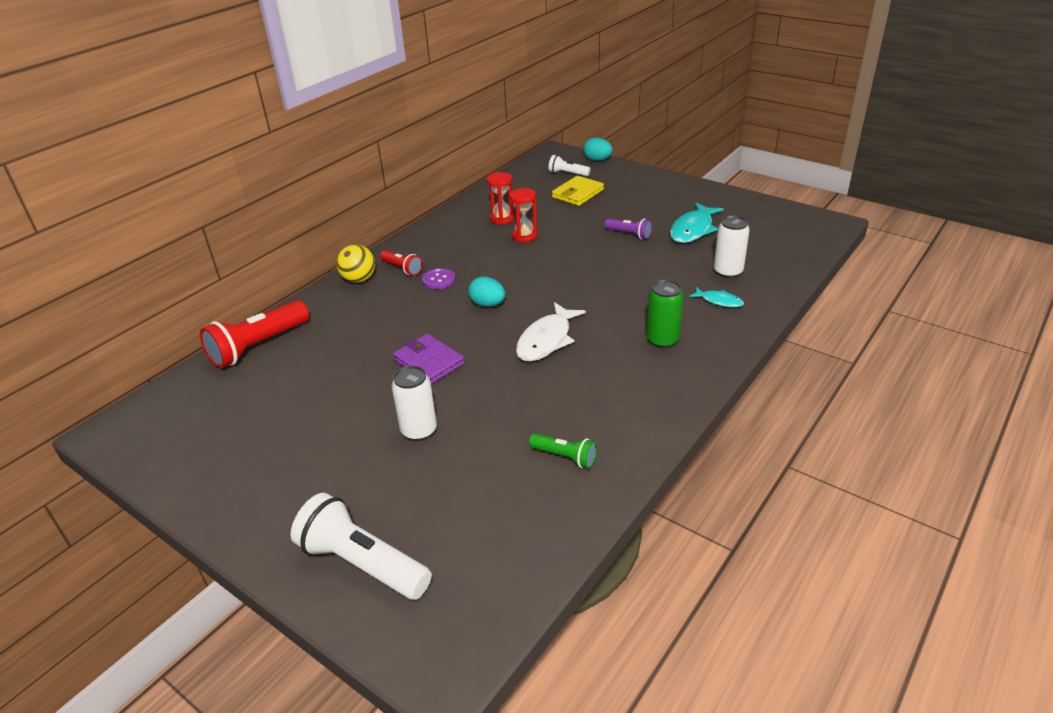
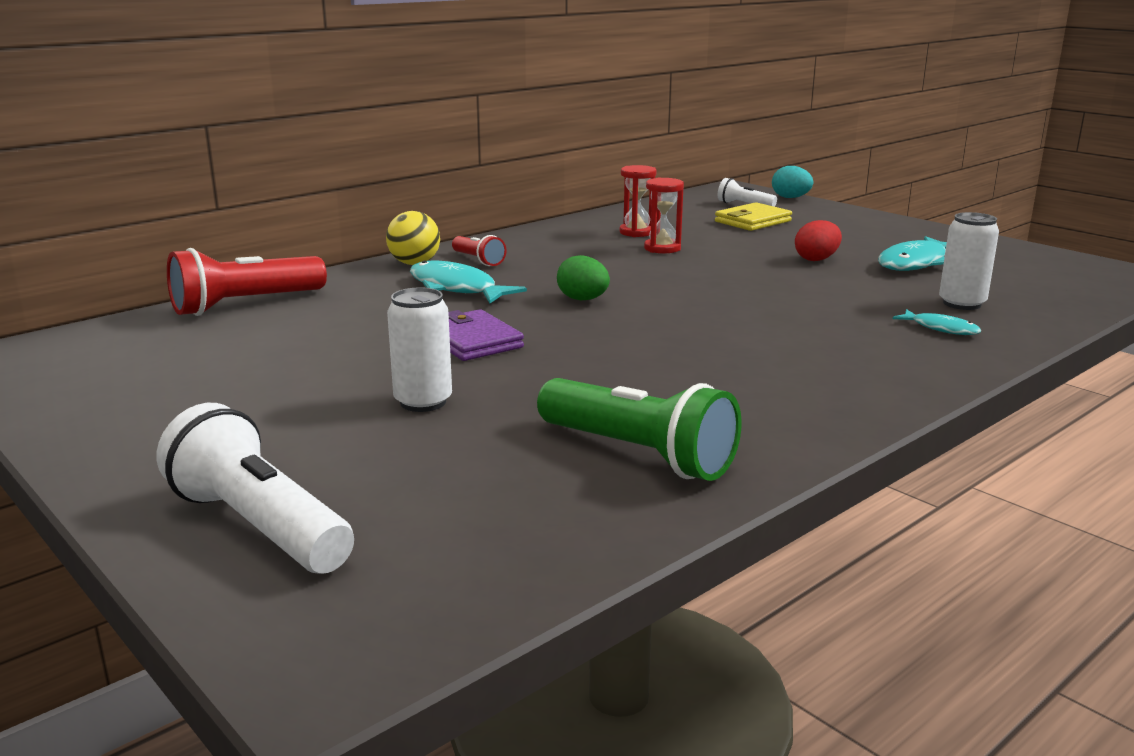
camera: 10 degrees right, 15 degrees down
purple button [422,268,455,289] -> none
turquoise egg [468,276,505,307] -> green egg [557,255,610,300]
white fish [516,302,586,362] -> none
green flashlight [529,433,597,469] -> green flashlight [537,378,742,481], size x1.88
purple flashlight [605,218,652,239] -> red egg [795,220,842,261]
green can [646,279,684,348] -> none
none -> turquoise fish [410,260,527,303]

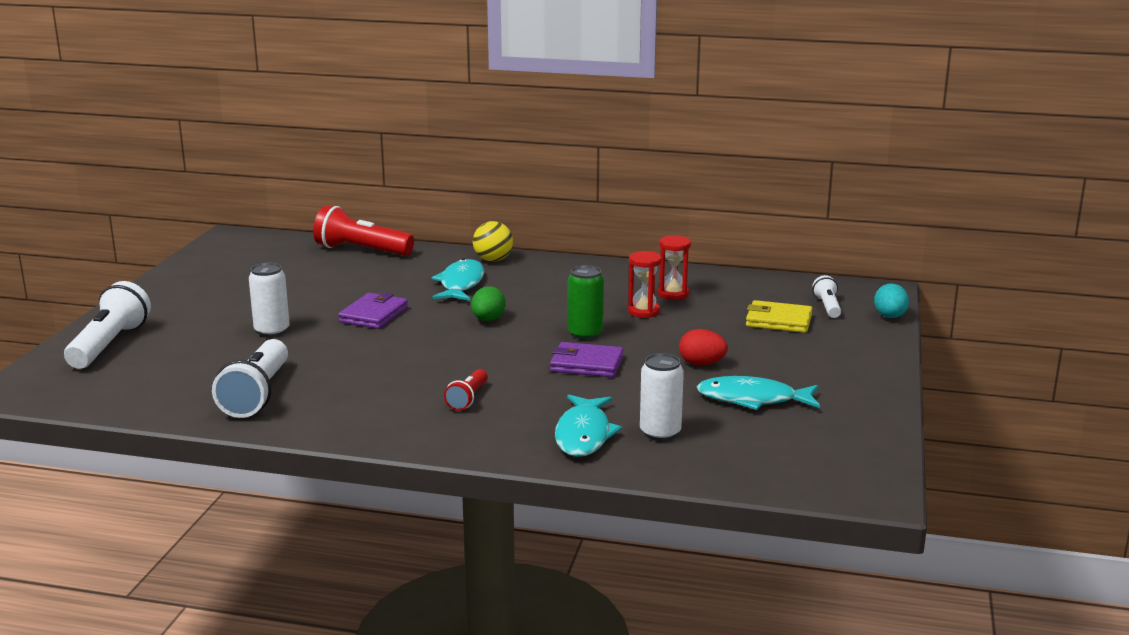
camera: 55 degrees right, 0 degrees up
red flashlight [452,235,506,266] -> red flashlight moved to [444,369,488,411]
green flashlight [537,378,742,481] -> white flashlight [212,339,288,418]
turquoise fish [893,309,981,335] -> turquoise fish [555,394,622,457], size x1.80
none -> purple wallet [550,342,624,377]
none -> green can [568,265,604,340]

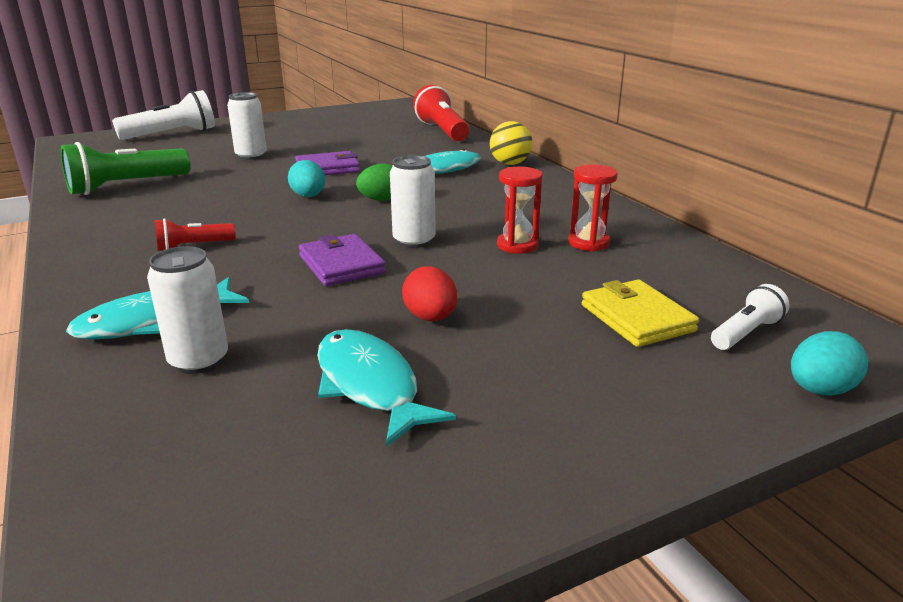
camera: 50 degrees right, 5 degrees up
white flashlight [212,339,288,418] -> green flashlight [61,142,191,195]
green can [568,265,604,340] -> white can [390,155,436,248]
none -> turquoise egg [288,160,325,197]

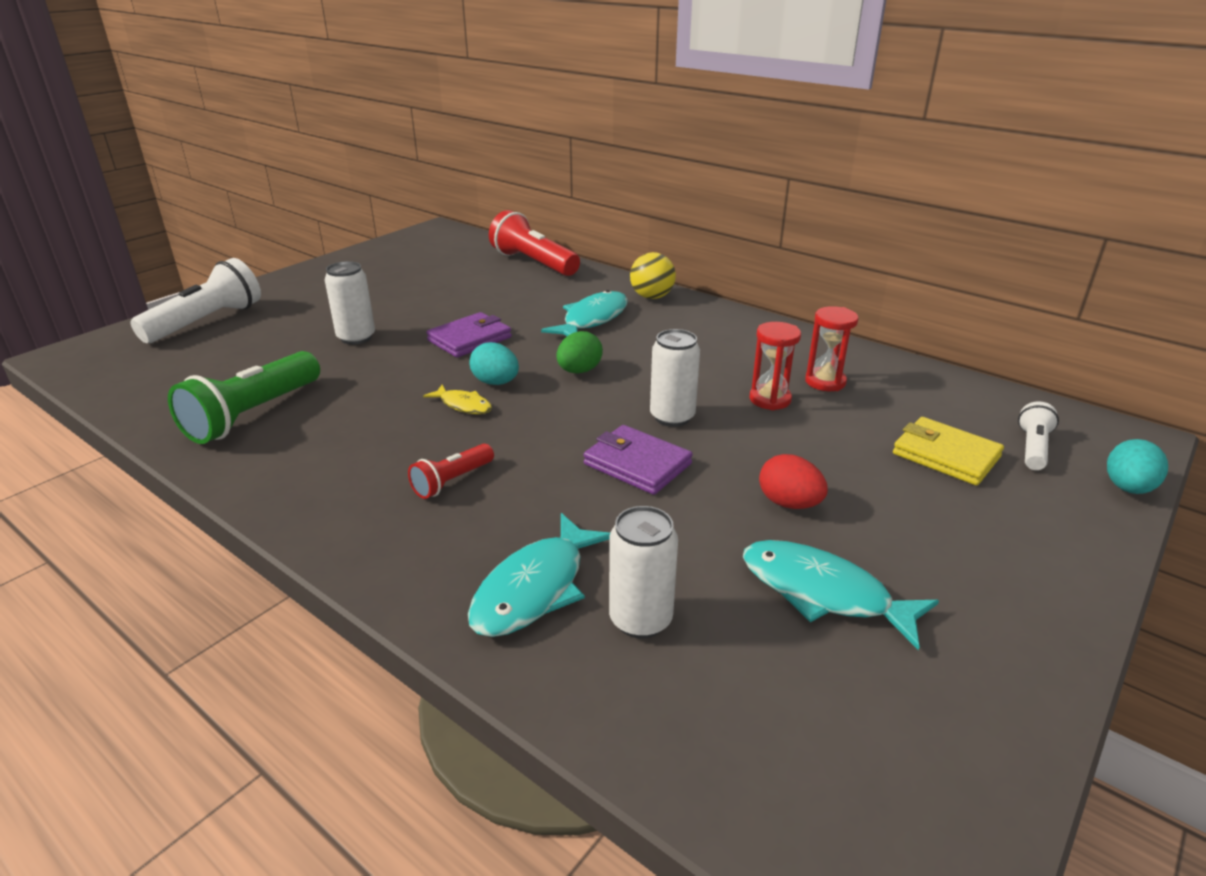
camera: 25 degrees left, 5 degrees up
none -> yellow fish [423,384,492,414]

